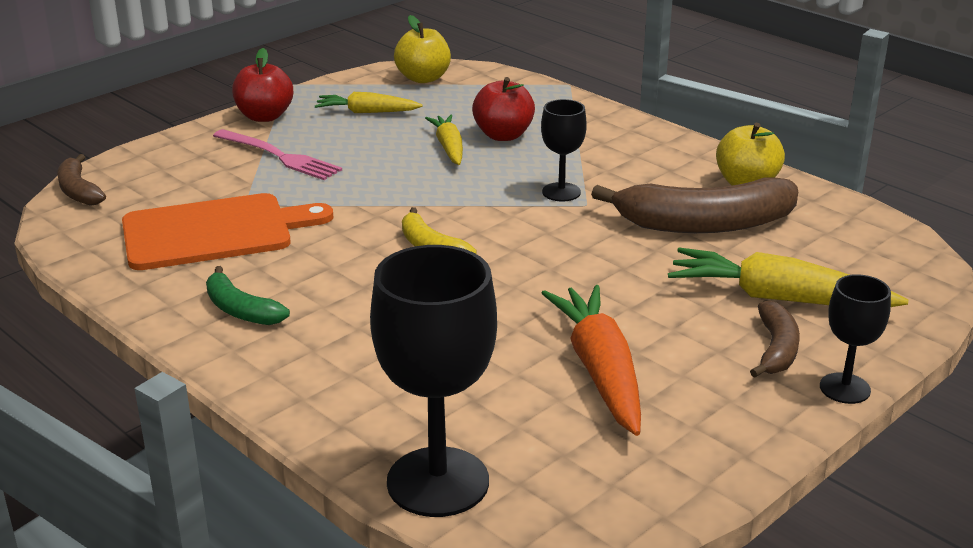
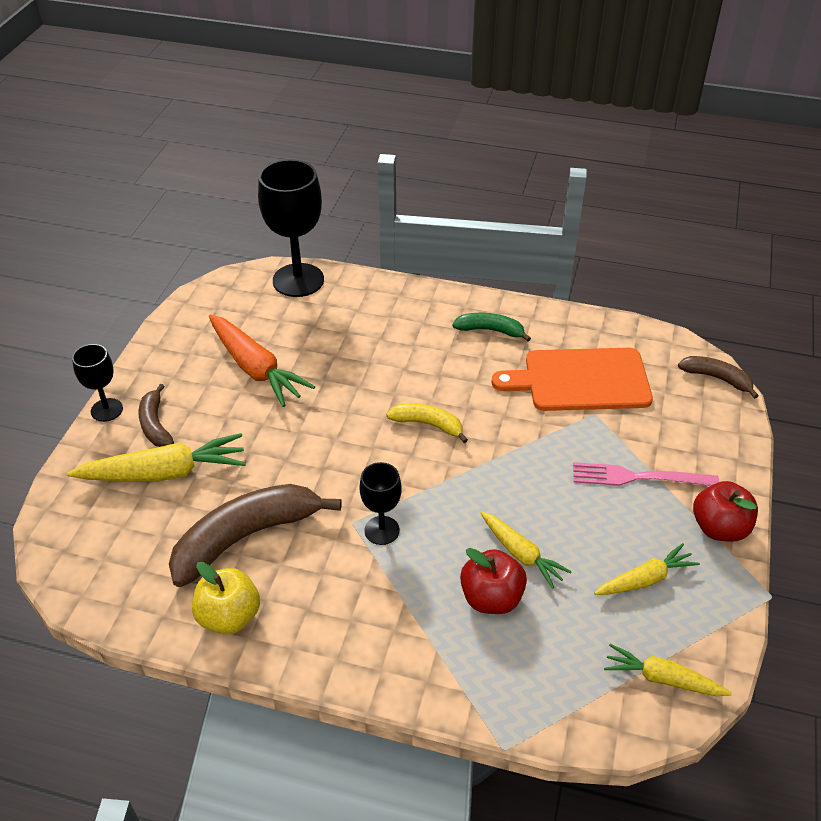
camera: 150 degrees right, 15 degrees up
orange cutting board [122,193,333,270] -> orange cutting board turned 45 degrees clockwise [491,348,653,411]
yellow apple [394,15,451,83] -> yellow carrot [604,644,732,696]

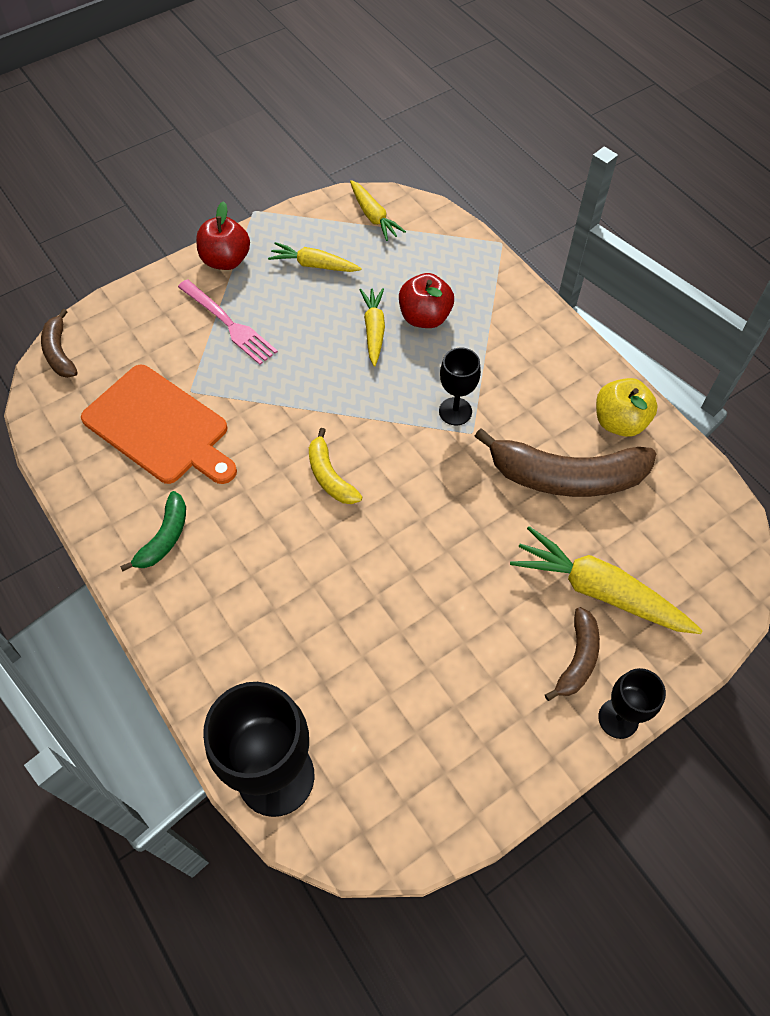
camera: 140 degrees left, 15 degrees up
orange carrot [209,314,315,407] -> none
green banana [452,313,531,342] -> green banana turned 120 degrees counterclockwise [120,491,186,571]

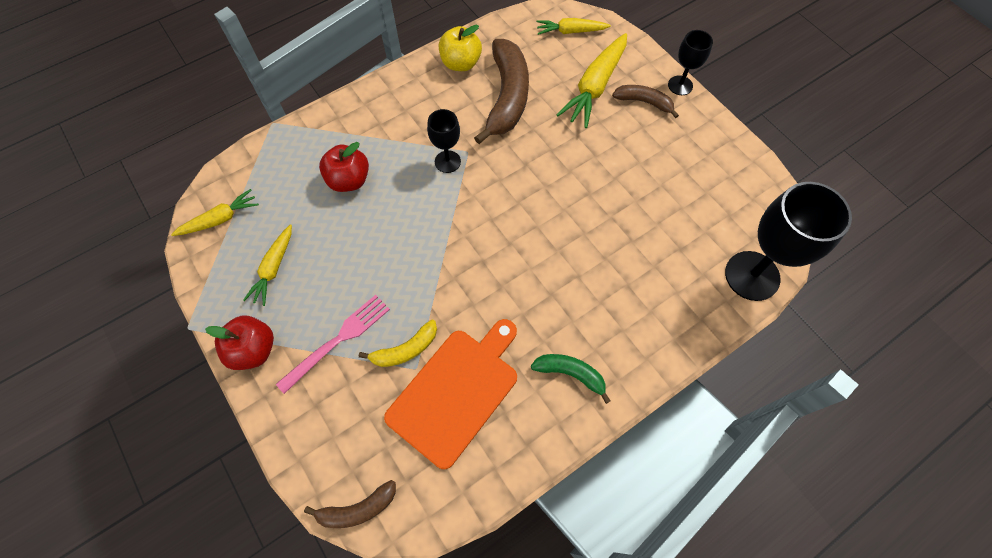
camera: 90 degrees left, 5 degrees up
yellow banana [309,428,362,504] -> yellow banana moved to [359,319,437,367]
yellow carrot [360,288,385,366] -> yellow carrot moved to [536,18,611,35]

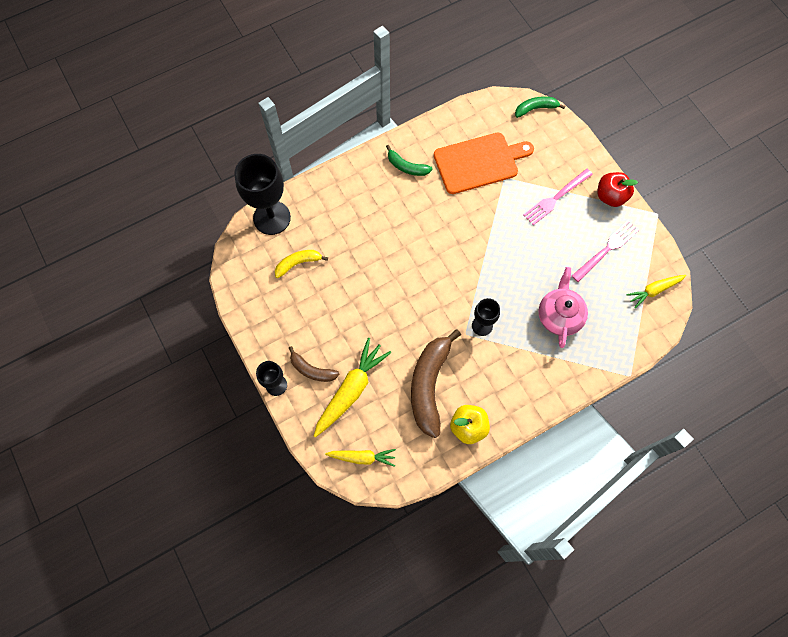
camera: 175 degrees left, 5 degrees up
yellow carrot [243,224,292,306] -> pink fork [572,221,639,282]
brown banana [304,480,396,528] -> green banana [515,96,565,118]
red apple [319,142,369,192] -> pink teapot [539,267,588,348]
yellow banana [359,319,437,367] -> yellow banana moved to [275,250,328,278]
orange cutting board [384,319,517,469] -> orange cutting board turned 150 degrees counterclockwise [434,133,534,194]

